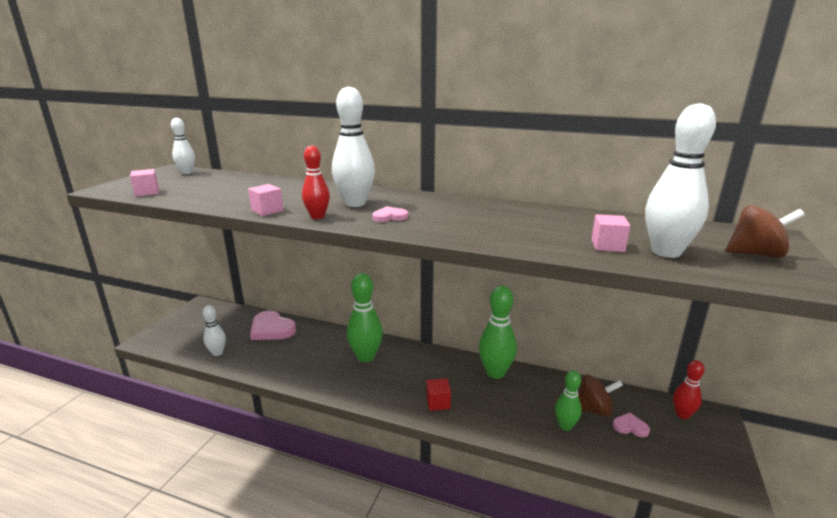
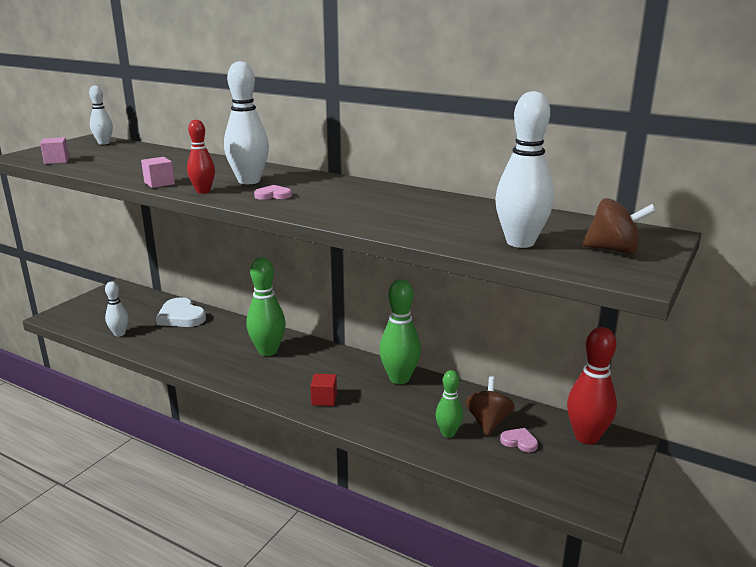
camera: 10 degrees right, 0 degrees up
pink heart [250,311,296,340] -> white heart [156,297,206,327]
brown spinning top [578,375,623,417] -> brown spinning top turned 90 degrees counterclockwise [465,376,515,436]
pink cube [591,214,630,252] -> none
red bowling pin [673,360,705,419] -> red bowling pin [567,327,617,445], size x1.69

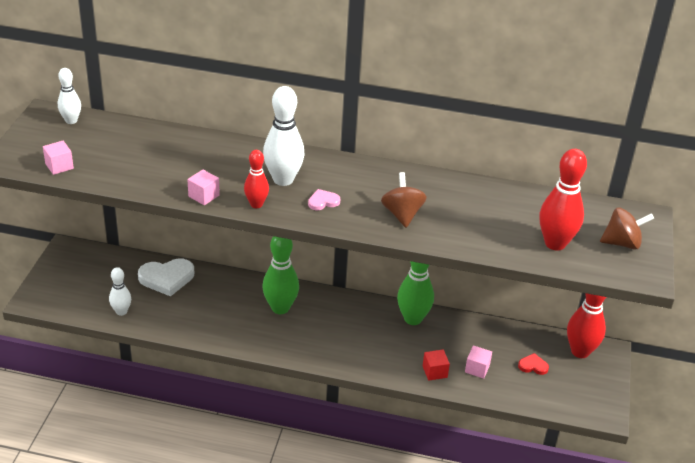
camera: 20 degrees left, 15 degrees up
white heart [156,297,206,327] -> white heart turned 45 degrees counterclockwise [138,258,194,297]
red cube [311,374,337,406] -> red cube moved to [423,349,450,381]
green bowling pin [435,370,463,438] -> pink cube [465,345,492,379]
brown spinning top [465,376,515,436] -> brown spinning top moved to [381,172,427,227]
white bowling pin [495,91,554,248] -> red bowling pin [540,149,587,251]
pink heart [500,428,538,452] -> red heart [518,353,549,375]

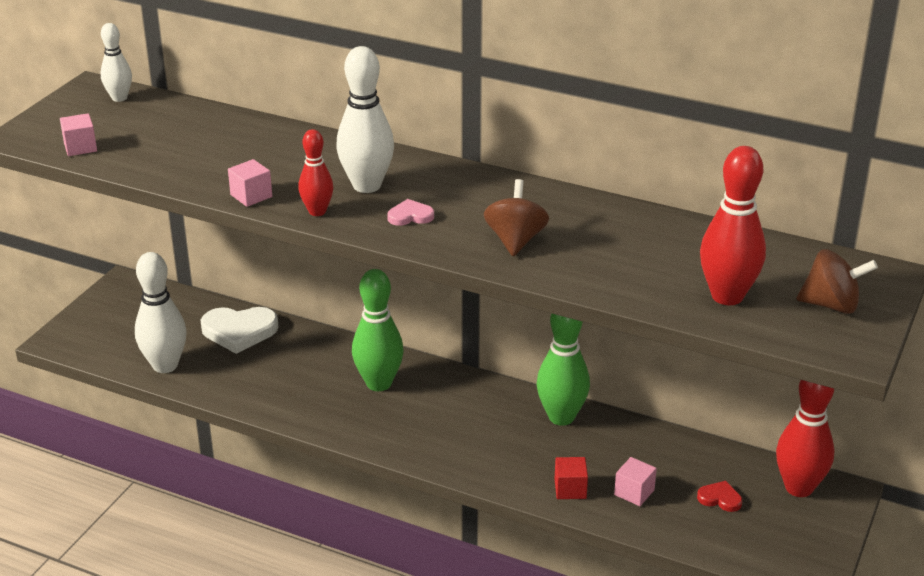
camera: 15 degrees right, 5 degrees down
white bowling pin [109,267,131,316] -> white bowling pin [135,252,187,373], size x1.69

